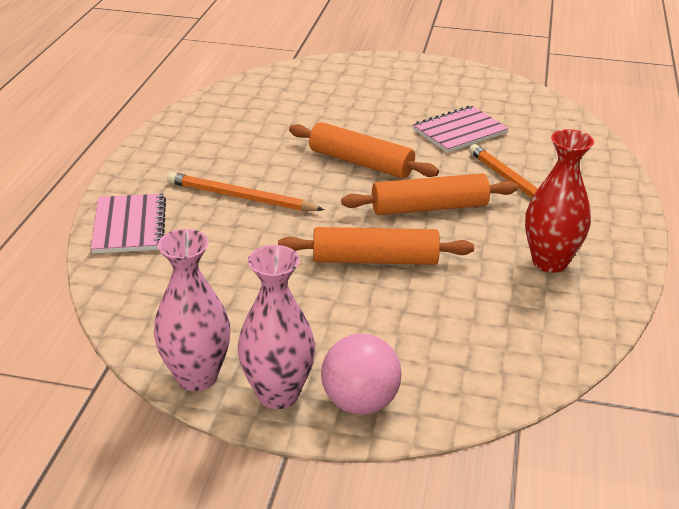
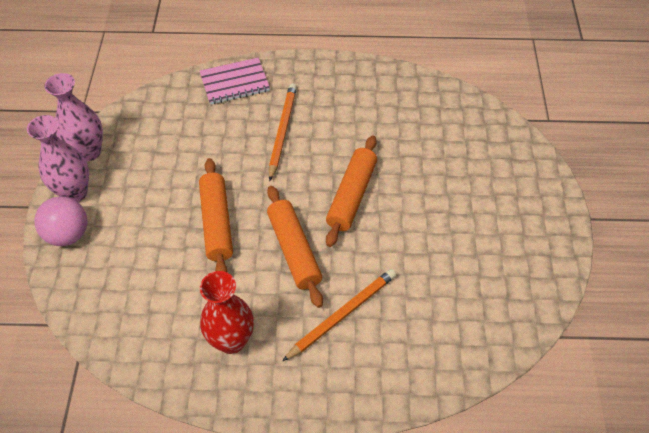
camera: 80 degrees right, 20 degrees up
pink notebook [413,105,509,153] -> none

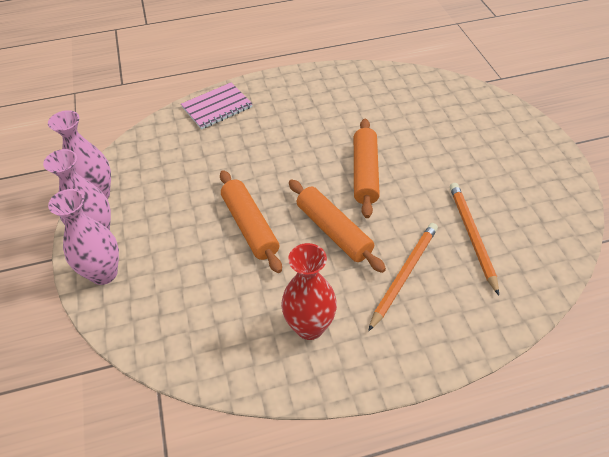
camera: 15 degrees left, 5 degrees down
pink ball [34,196,87,246] -> pink vase [48,189,119,285]
orange pencil [269,83,297,181] -> orange pencil moved to [450,183,499,295]

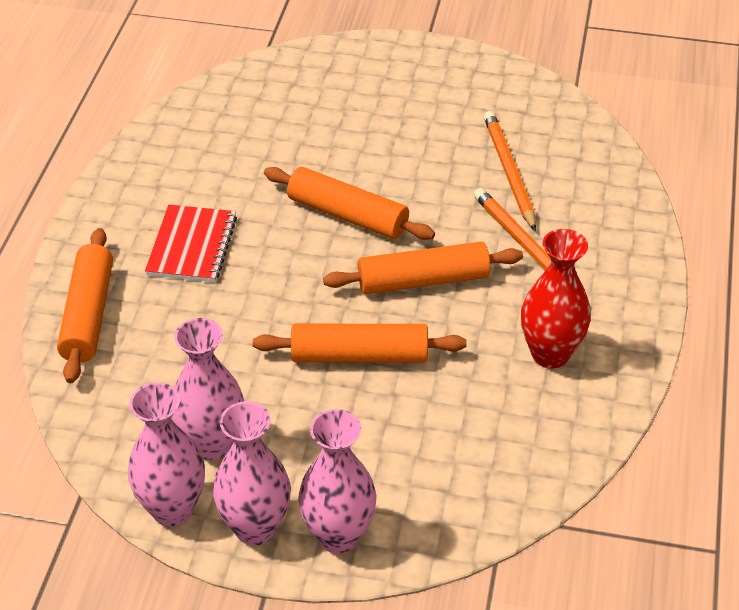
camera: 65 degrees left, 5 degrees down
pink notebook [181,82,252,130] -> orange rolling pin [57,228,113,383]
orange pencil [450,183,499,295] -> orange pencil turned 60 degrees clockwise [484,111,536,231]
none -> red notebook [145,205,237,282]
none -> pink vase [172,318,244,460]

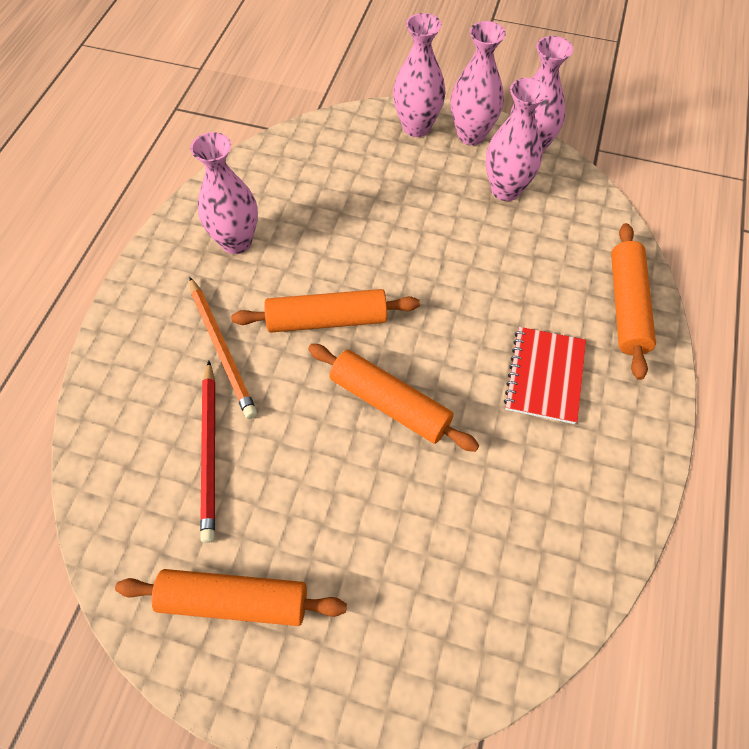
camera: 175 degrees left, 15 degrees up
orange rolling pin [253,324,467,363] -> orange rolling pin moved to [115,569,347,626]
orange pencil [484,111,536,231] -> red pencil [200,361,215,543]
red vase [521,229,591,368] -> pink vase [190,132,258,254]

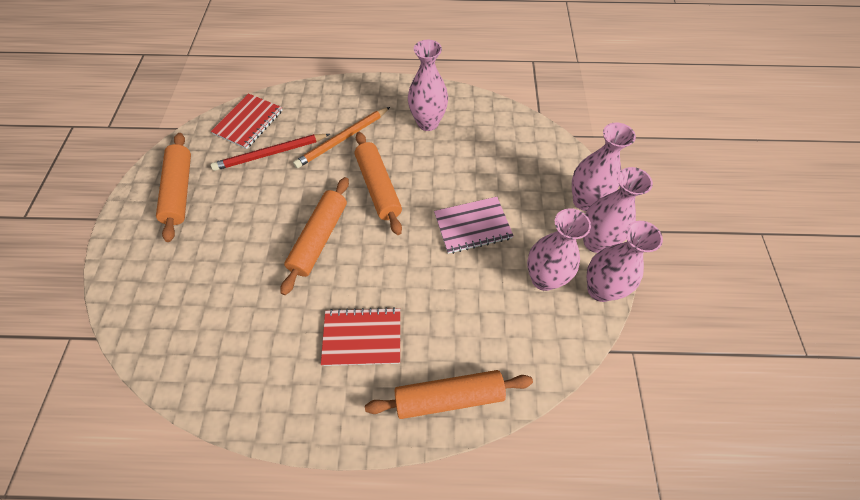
camera: 75 degrees right, 0 degrees up
none -> red notebook [211,93,283,149]
none -> pink notebook [434,197,514,254]

